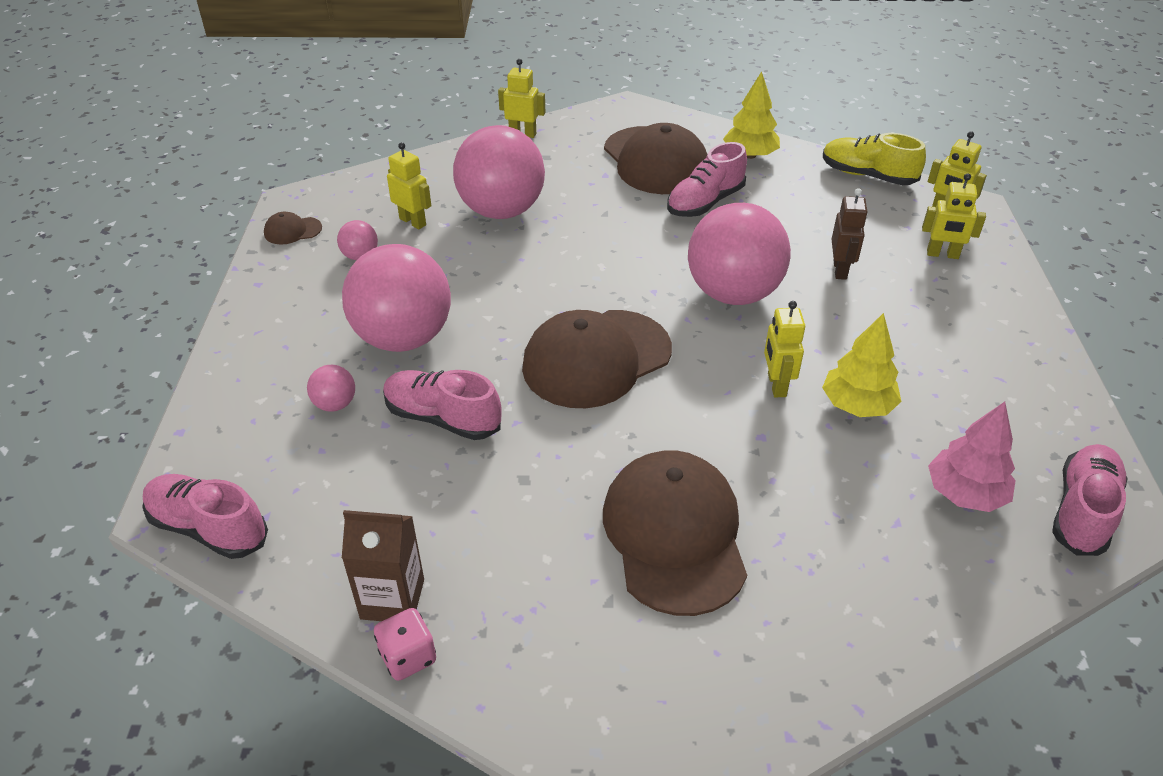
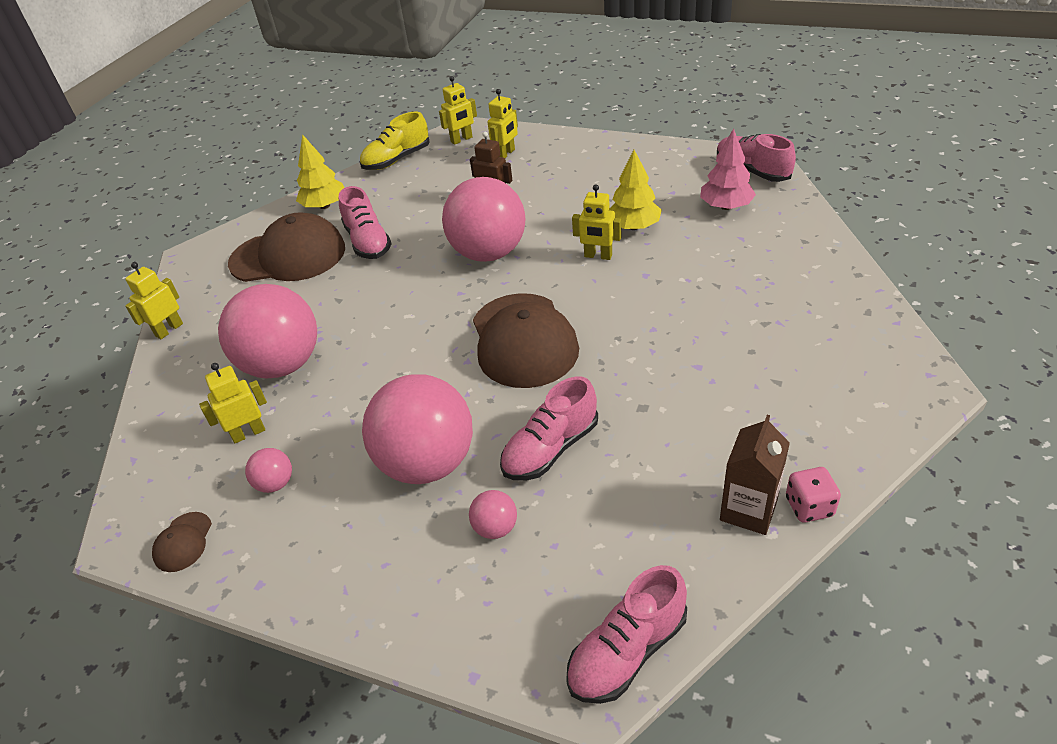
camera: 65 degrees left, 0 degrees up
brown cap [603,450,747,616] -> none

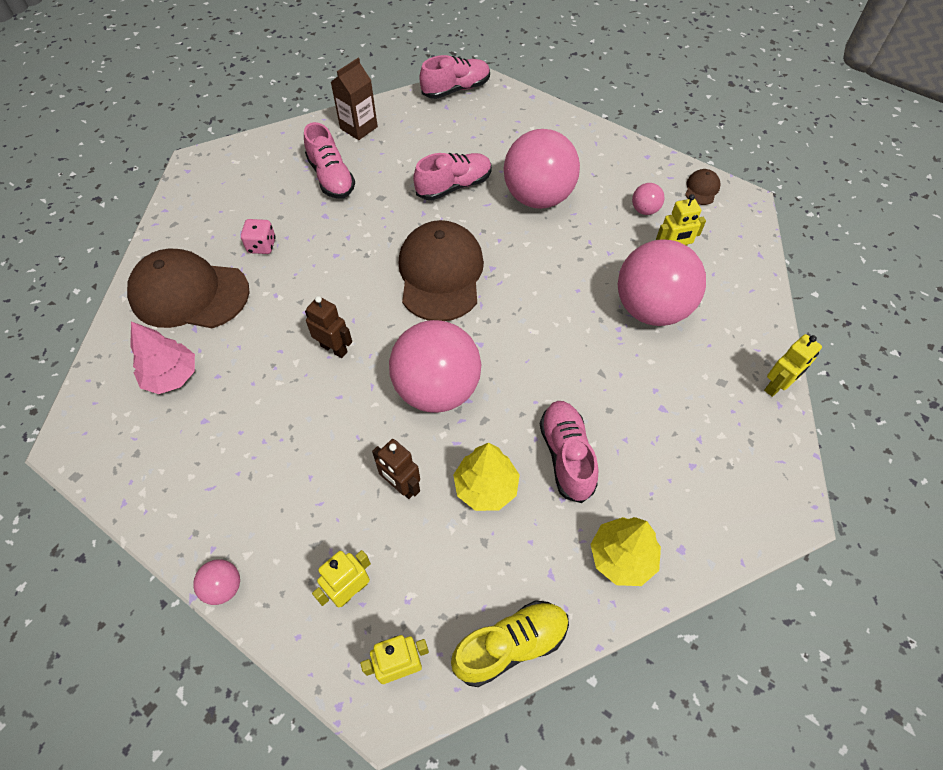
camera: 170 degrees left, 15 degrees up
brown cap [228,212,345,282] -> brown cap moved to [127,248,250,328]
pink ball [469,490,517,539] -> pink ball moved to [193,559,240,605]
yellow robot [572,184,621,260] -> brown robot [305,296,352,358]
yellow tree [609,150,662,230] -> yellow tree moved to [453,443,520,511]
pink shoe [717,134,796,182] -> pink shoe moved to [304,122,355,199]
pink dice [786,467,841,522] -> pink dice moved to [241,219,276,254]

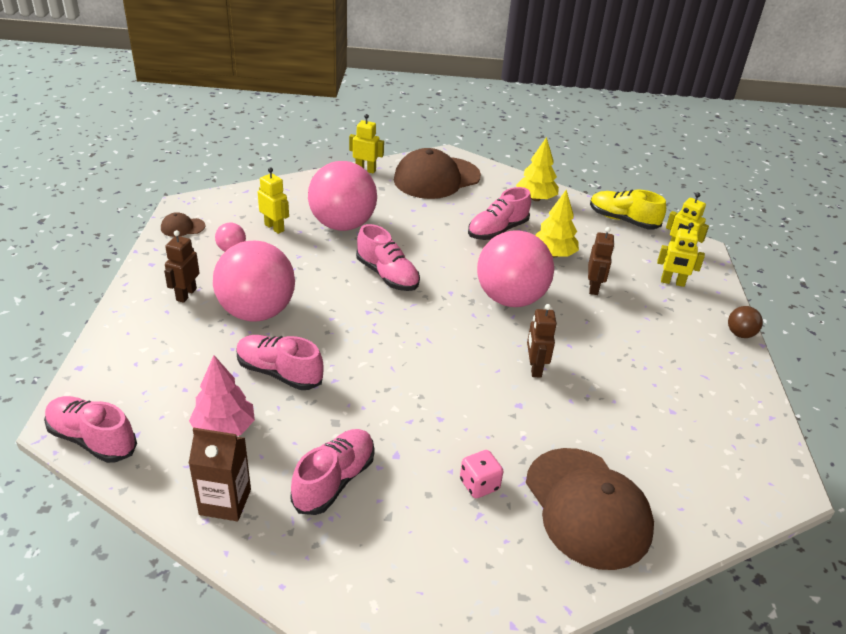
camera: 125 degrees left, 20 degrees down
pink tree [130,321,195,394] -> pink tree moved to [189,355,255,436]
pink ball [193,559,240,605] -> brown ball [728,306,763,338]
brown cap [399,220,484,321] -> brown cap moved to [394,148,481,199]
none -> brown robot [164,230,199,303]
none -> pink shoe [356,224,420,291]

